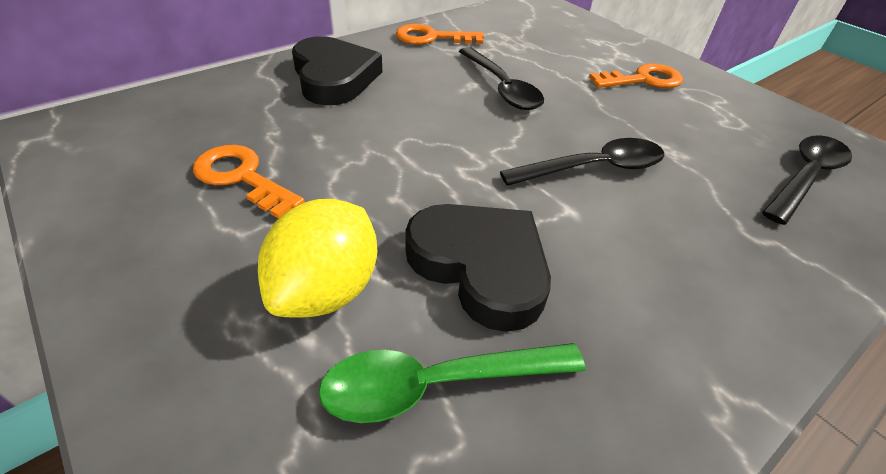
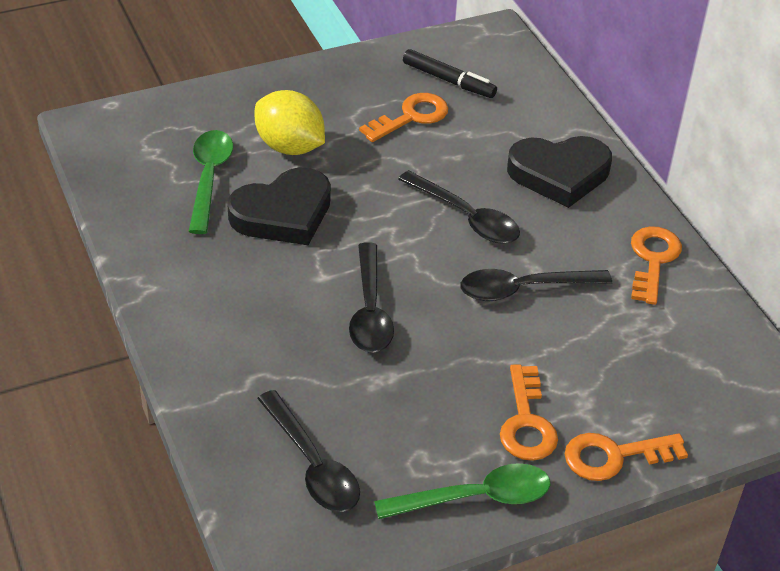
camera: 105 degrees right, 0 degrees up
none -> green spoon [374,463,550,519]
none -> black spoon [398,170,520,244]
none -> black marker [403,49,497,98]
none -> orange key [565,433,688,481]

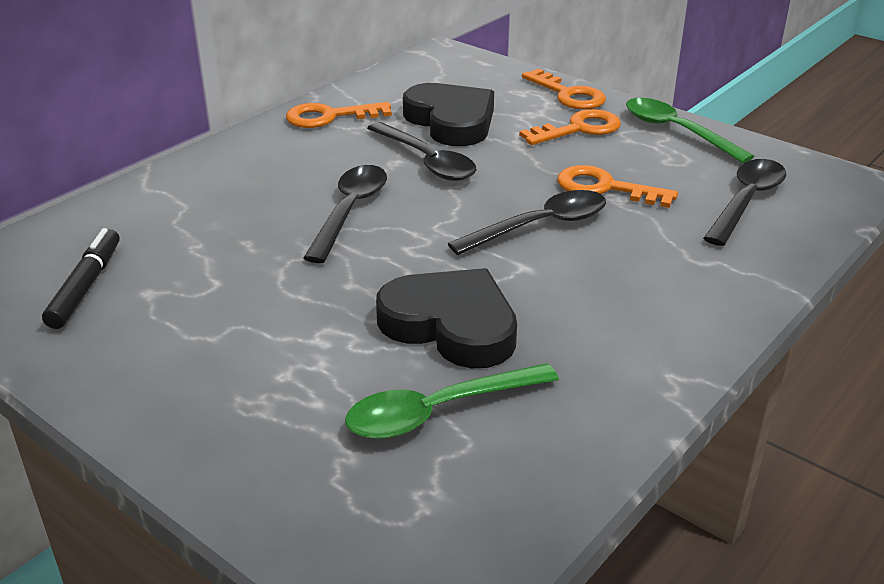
camera: 115 degrees left, 10 degrees down
yellow lemon [255,90,325,155] -> none
orange key [359,93,448,142] -> orange key moved to [557,165,678,208]
black heart [507,136,612,208] -> black heart moved to [403,83,494,146]

